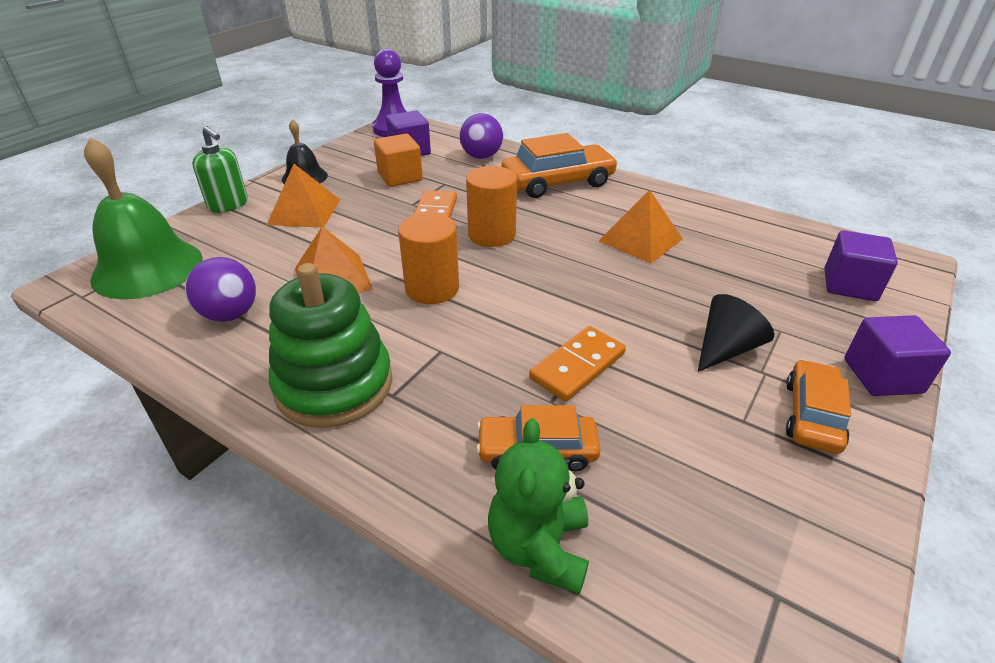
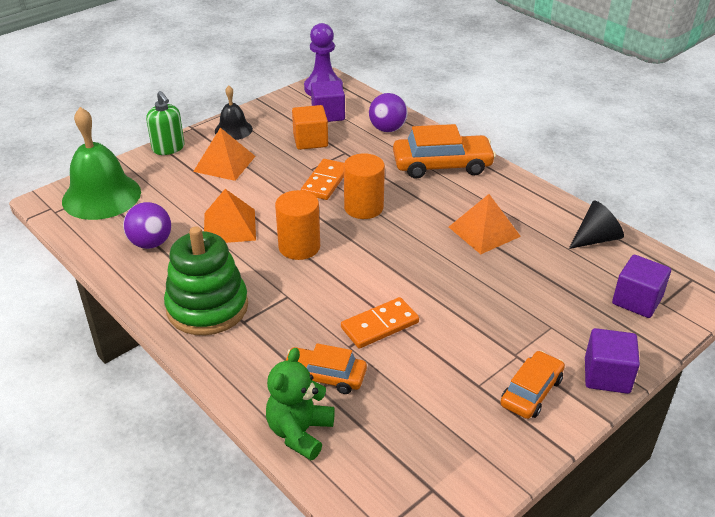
camera: 15 degrees right, 0 degrees up
black cone [698,294,774,372] -> black cone moved to [569,201,624,249]

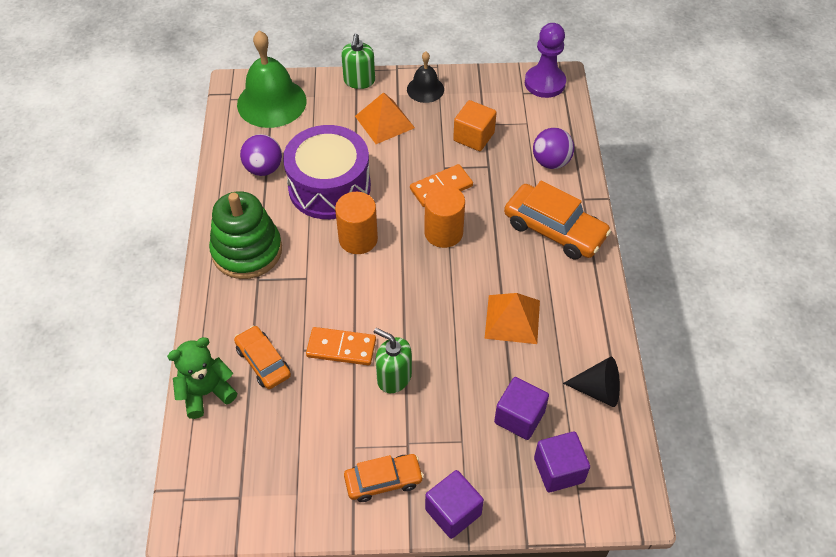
camera: 40 degrees right, 15 degrees up
orange pyramid [204,189,256,243] -> purple drum [283,125,371,219]
purple cube [311,80,345,122] -> purple cube moved to [494,377,549,440]
none -> green soap dispenser [374,328,412,393]

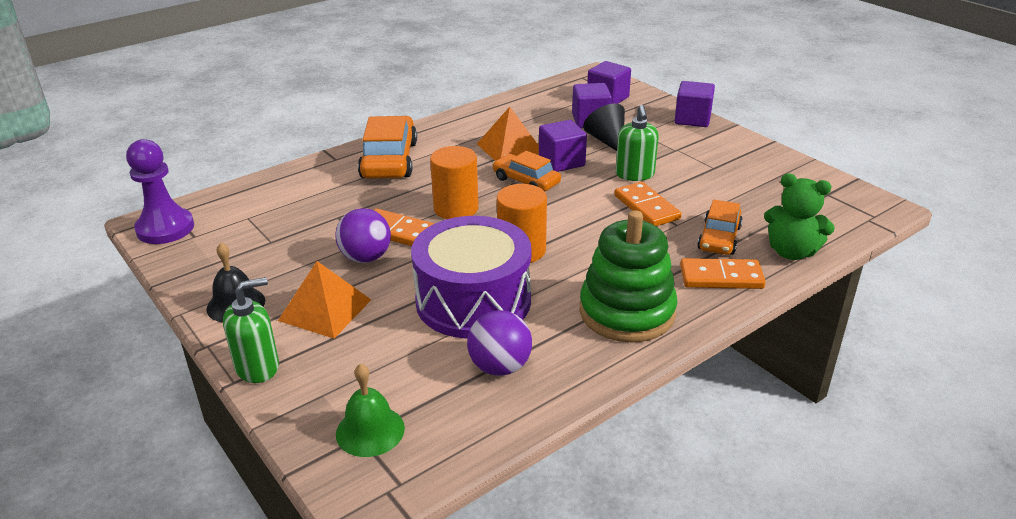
camera: 125 degrees left, 20 degrees down
green bell [237,31,307,128] -> green bell [336,363,405,457], size x0.55
orange car [344,454,424,502] -> orange car moved to [492,151,561,191]
orange cube [453,100,497,151] -> none
purple ball [533,128,574,169] -> purple ball moved to [335,208,391,263]
black cone [563,357,620,407] -> black cone moved to [583,104,625,151]
none -> purple cube [539,120,587,172]
none -> orange domino [680,258,766,289]

